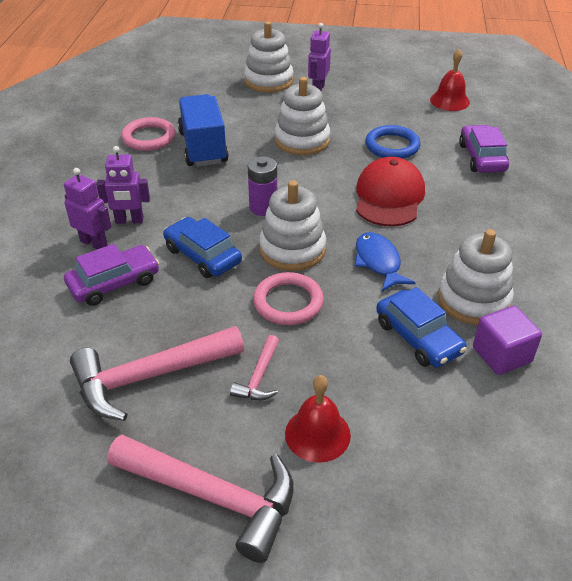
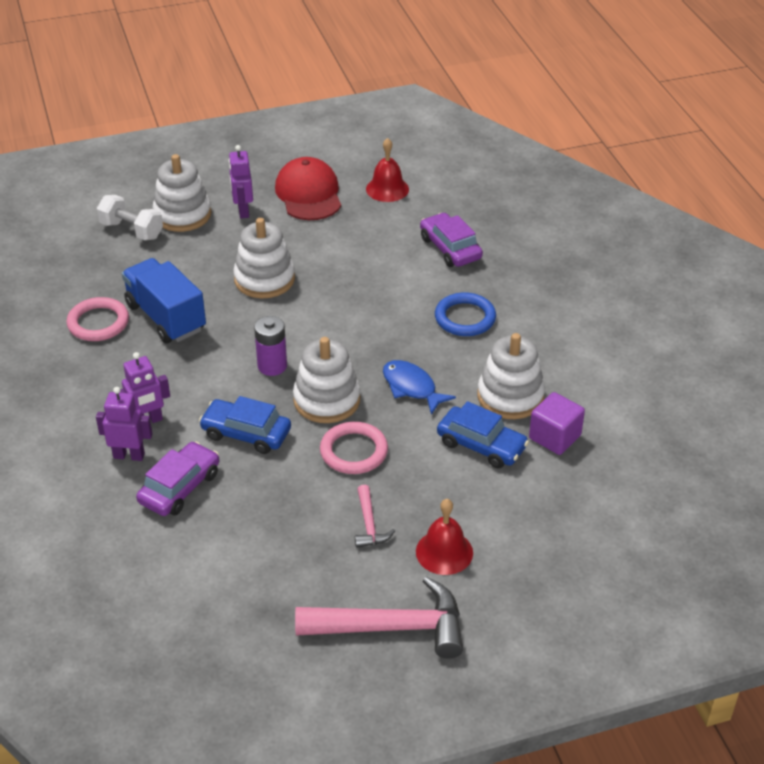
camera: 25 degrees left, 0 degrees up
pink hammer [70,326,244,421] -> none
red cap [356,157,425,227] -> red cap moved to [275,157,341,220]
blue ring [365,125,421,159] -> blue ring moved to [435,292,496,336]
none -> white dumbbell [97,195,163,240]

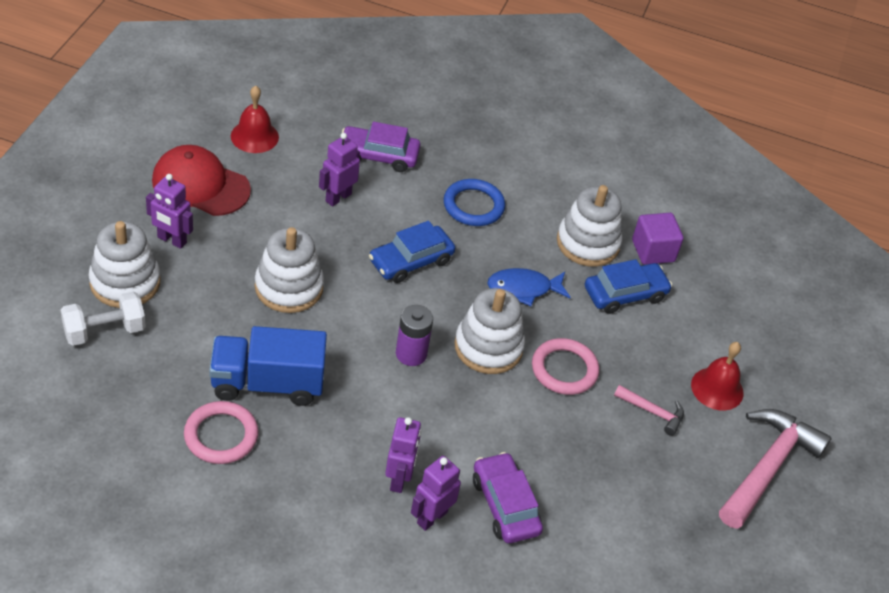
camera: 60 degrees left, 5 degrees up
blue car [199,396,291,454] -> blue car moved to [369,221,455,283]
none -> purple robot [319,133,360,207]

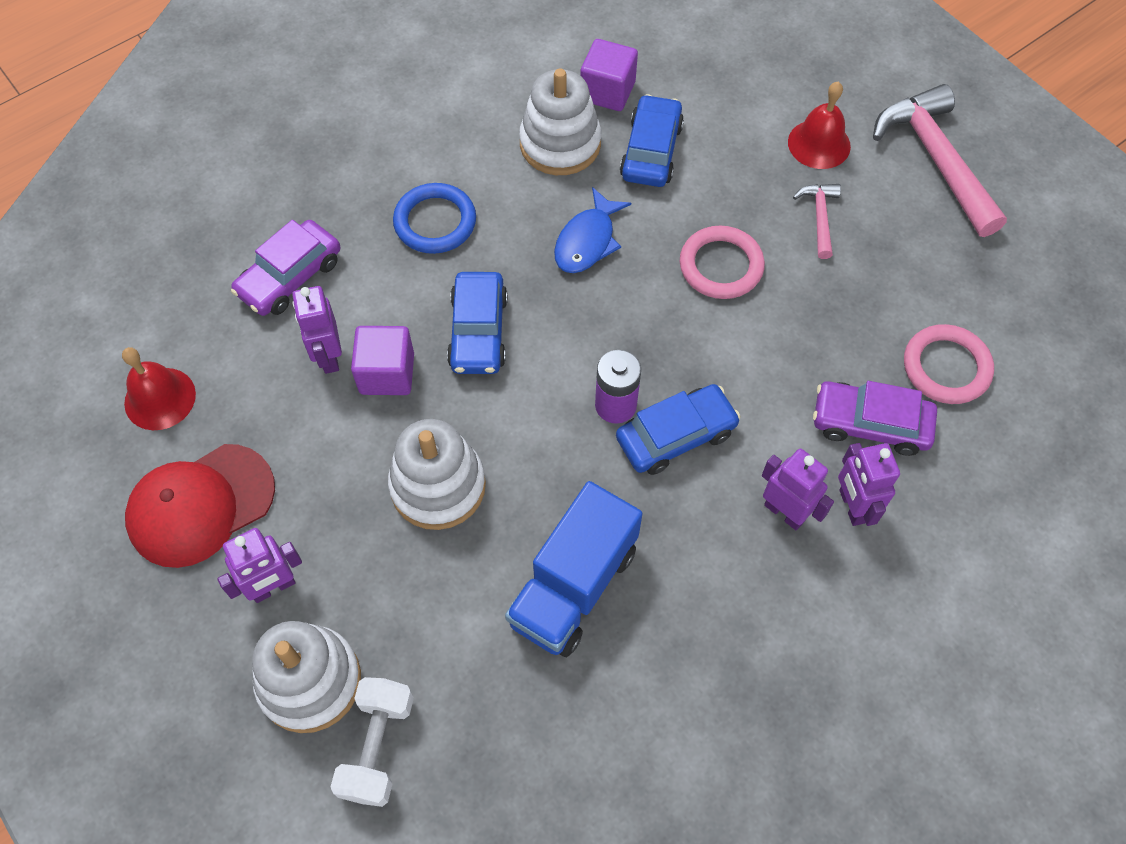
camera: 50 degrees left, 15 degrees up
pink ring [184,401,259,464] -> pink ring moved to [904,324,994,404]
white stacking toy [454,288,525,374] -> none
pink hammer [614,385,684,436] -> pink hammer turned 60 degrees counterclockwise [793,184,841,259]
none -> purple cube [351,326,414,395]
none -> blue car [616,384,741,475]

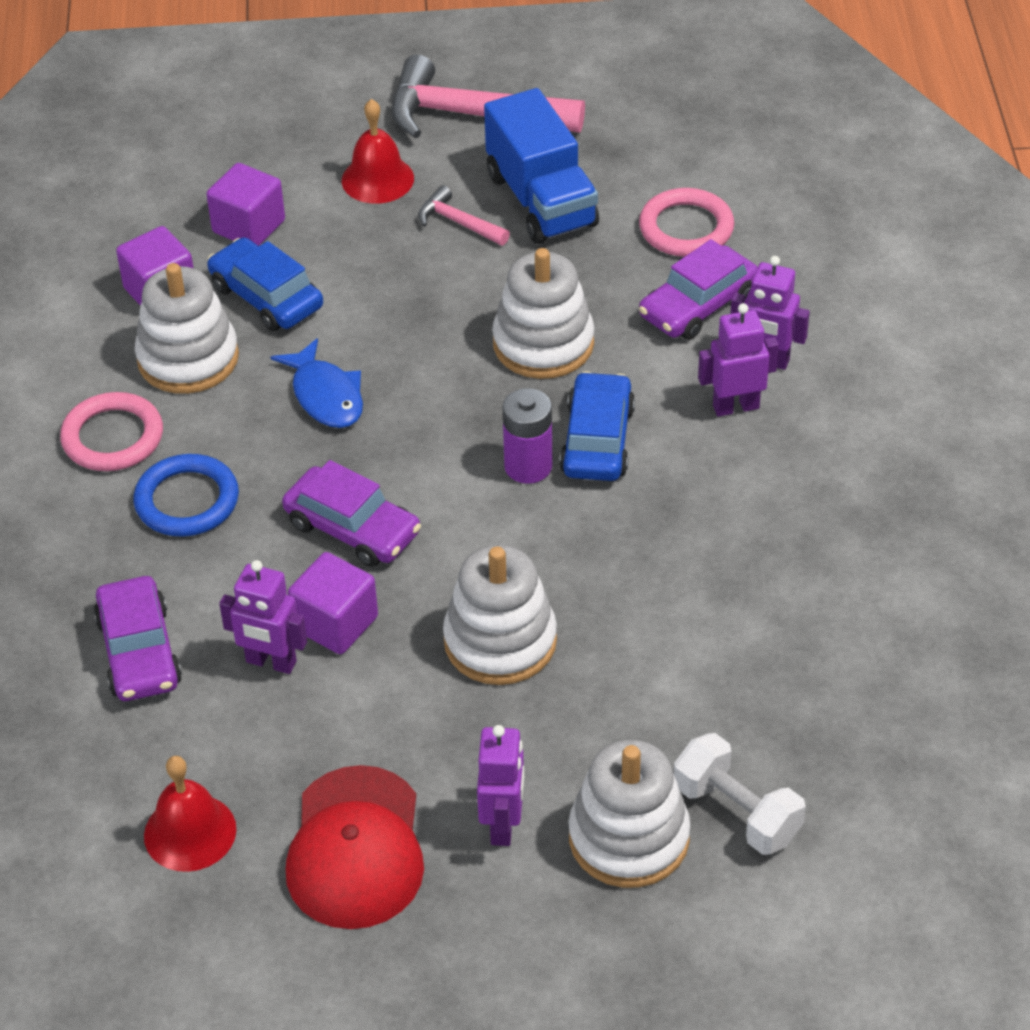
camera: 55 degrees left, 15 degrees down
blue car [447,272,508,374] -> purple car [282,460,421,567]
blue truck [505,481,643,657] -> blue truck moved to [484,88,599,244]
pink ring [680,226,765,299] -> pink ring moved to [60,392,163,471]
none -> purple cube [207,163,285,246]
none -> white stacking toy [492,248,594,379]

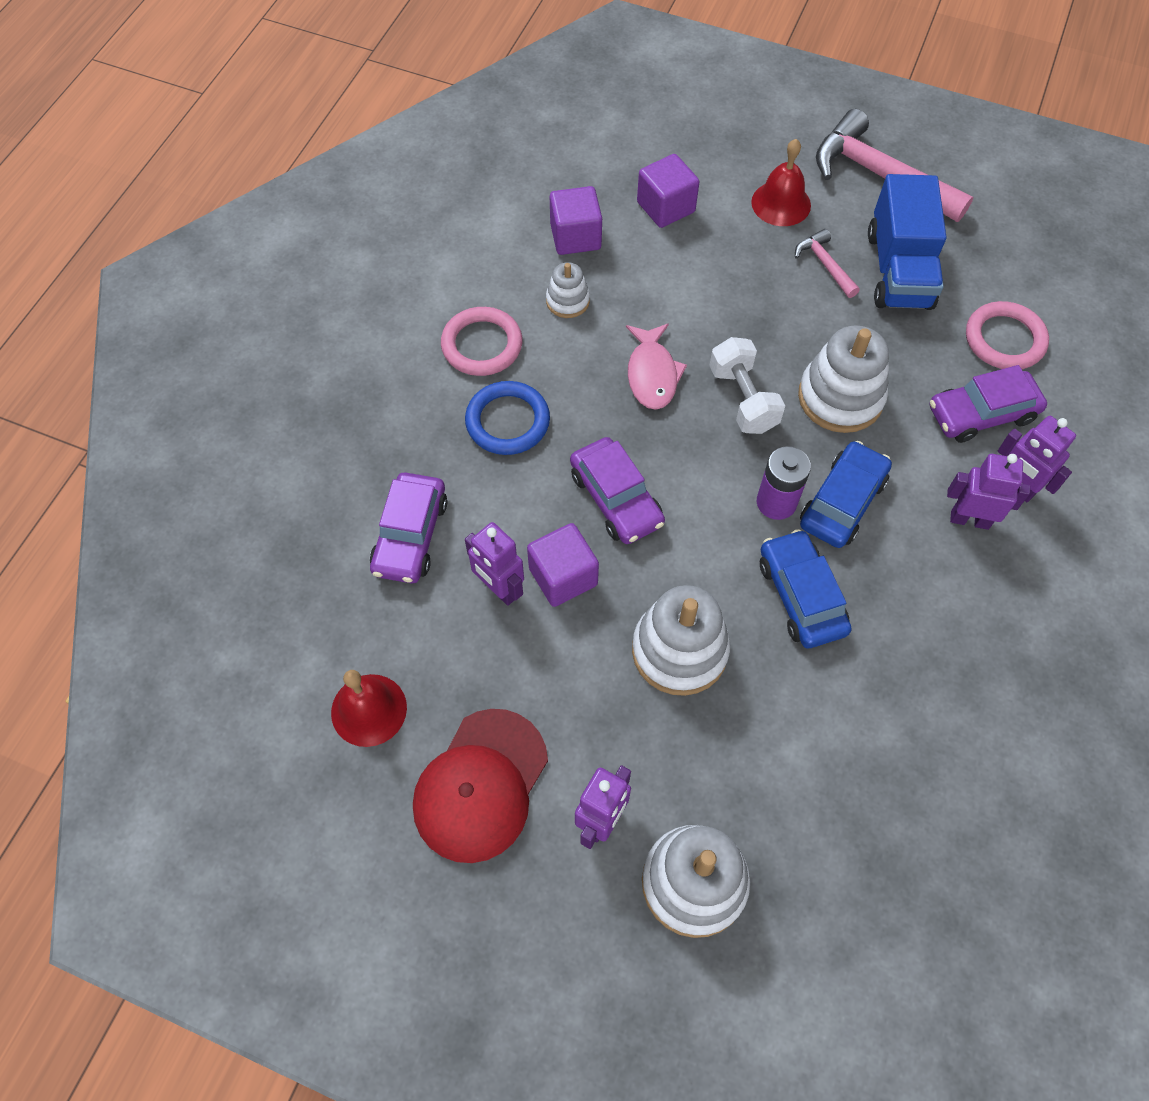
camera: 25 degrees right, 15 degrees up
white stacking toy [135,263,239,394] -> white stacking toy [546,262,590,318], size x0.54
blue car [207,237,323,331] -> blue car moved to [760,529,851,648]
blue fish [271,338,363,428] -> pink fish [626,323,687,410]
white dumbbell [674,733,806,855] -> white dumbbell moved to [709,337,785,434]

